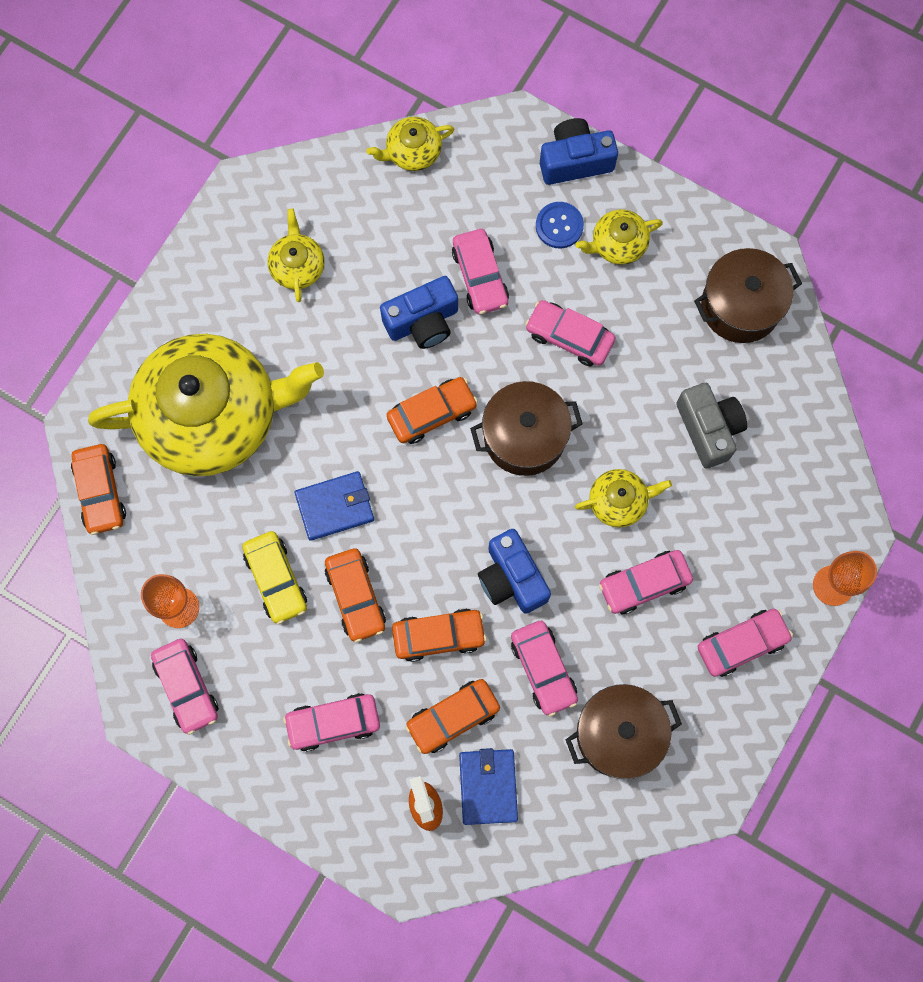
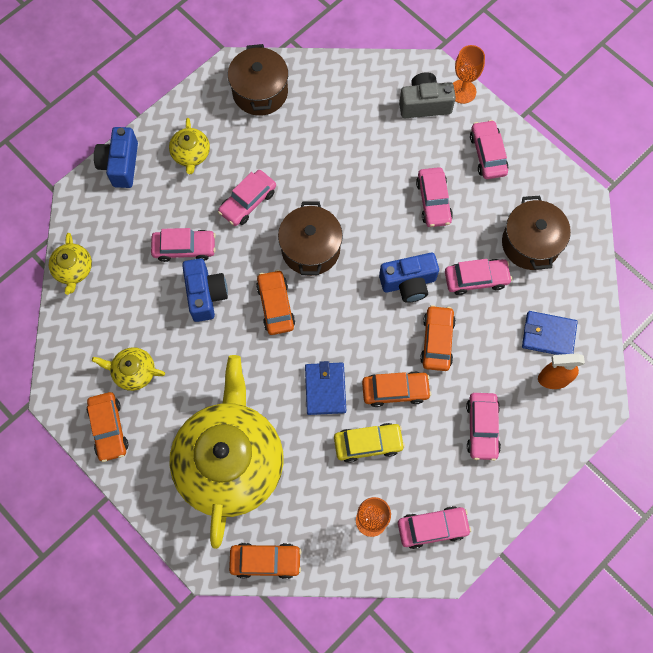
camera: 75 degrees left, 5 degrees down
orange car [405,679,500,754] -> orange car moved to [87,392,128,462]
blue button [536,202,584,249] -> none
yellow teapot [575,469,672,528] -> none
grey camera [676,383,747,468] -> grey camera moved to [399,72,456,118]

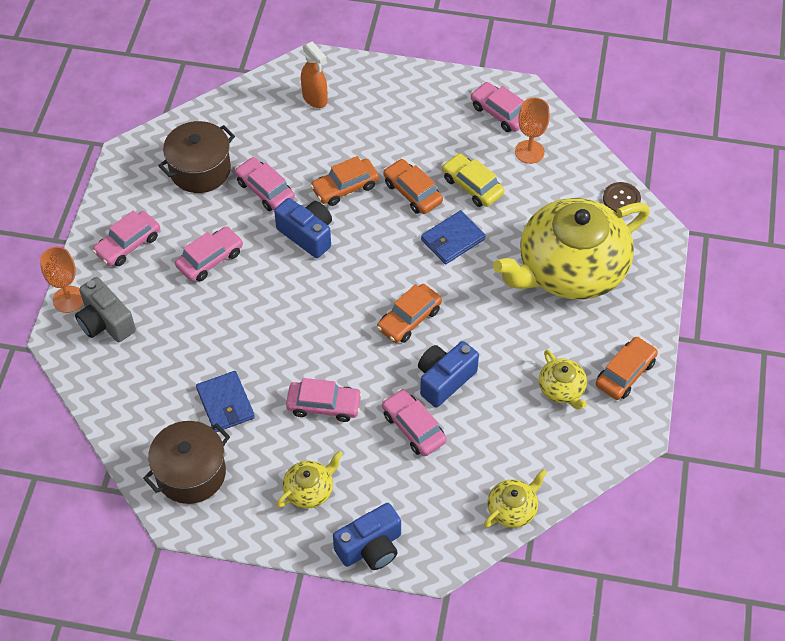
camera: 125 degrees left, 15 degrees down
orange car [229,543,302,579] -> brown button [603,182,641,213]
brown pot [278,201,343,276] -> none
pink car [466,393,501,461] -> none
blue wallet [522,311,578,355] -> blue wallet moved to [196,371,255,432]

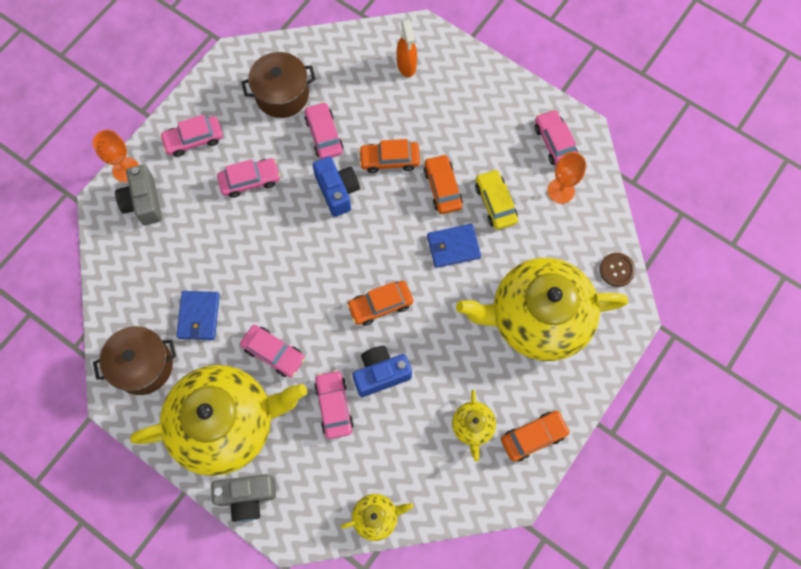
camera: 25 degrees right, 15 degrees up
yellow teapot [276,451,343,509] -> yellow teapot [130,365,307,476], size x2.45
blue camera [333,503,401,570] -> grey camera [211,474,276,522]

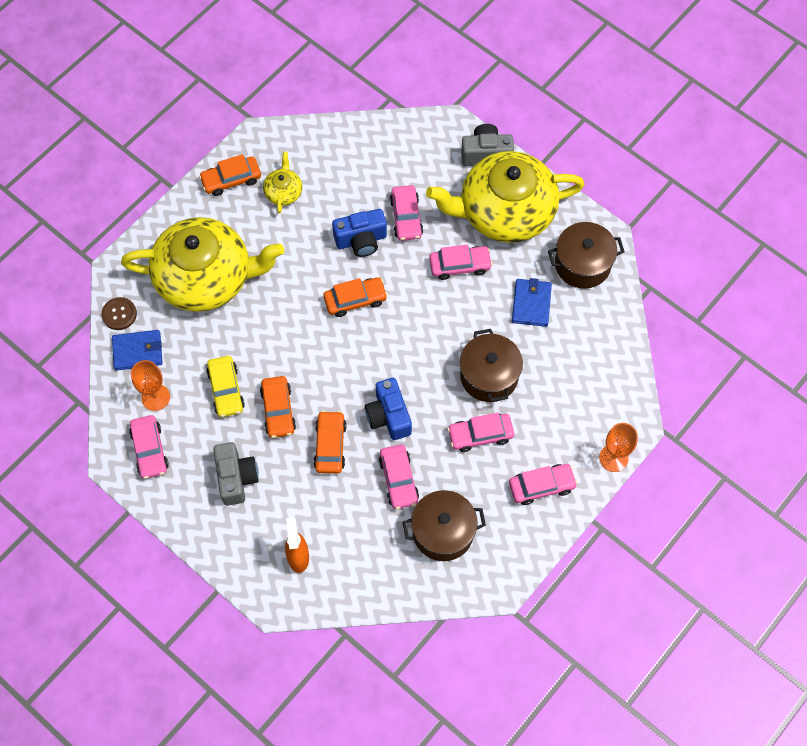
camera: 175 degrees left, 5 degrees down
grey camera [115,165,162,225] -> grey camera moved to [213,442,259,506]
pink car [240,325,305,377] -> pink car turned 135 degrees clockwise [429,245,493,280]
yellow teapot [341,494,413,541] -> none
orange car [359,139,420,173] -> orange car turned 90 degrees counterclockwise [313,411,347,474]
blue wallet [427,224,481,268] -> blue wallet moved to [112,330,162,371]
none -> brown pot [460,329,523,402]

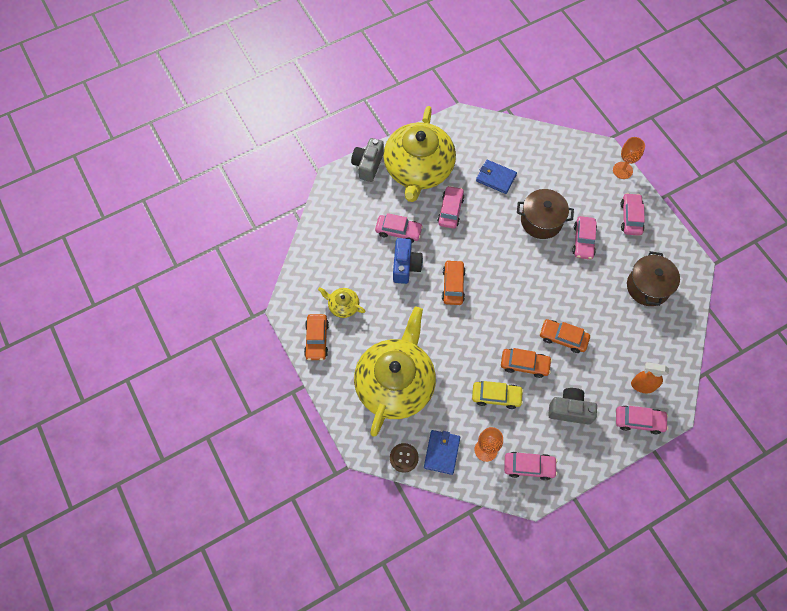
camera: 70 degrees left, 0 degrees up
blue camera [365,378,412,440] -> none
pink car [379,444,419,509] -> pink car moved to [616,406,668,434]
brown pot [548,222,625,289] -> none

